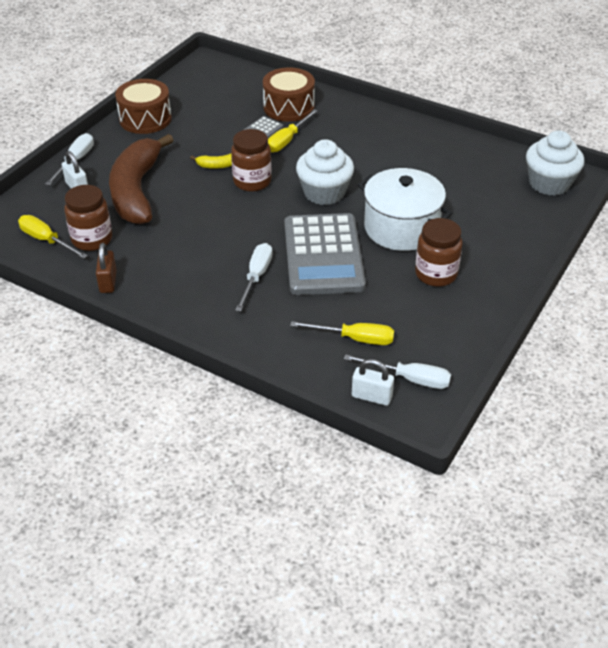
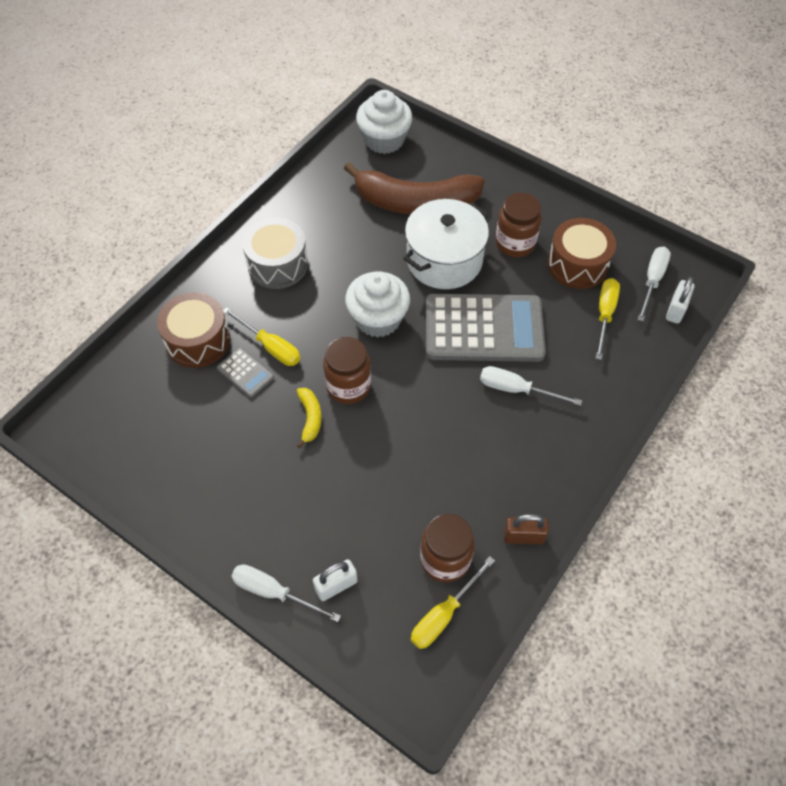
camera: 85 degrees left, 15 degrees up
brown banana [109,134,174,224] -> brown banana moved to [344,162,485,215]
brown drum [115,79,172,134] -> brown drum moved to [547,218,616,289]
none -> grey drum [242,218,308,289]

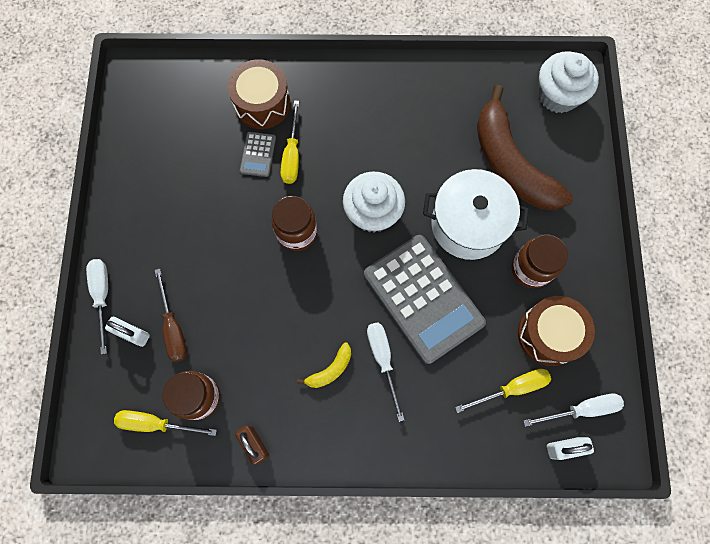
camera: 55 degrees right, 15 degrees up
grey drum [242,218,308,289] -> none
yellow banana [297,388,322,448] -> yellow banana moved to [297,342,351,388]
none -> brown screwdriver [155,269,187,362]

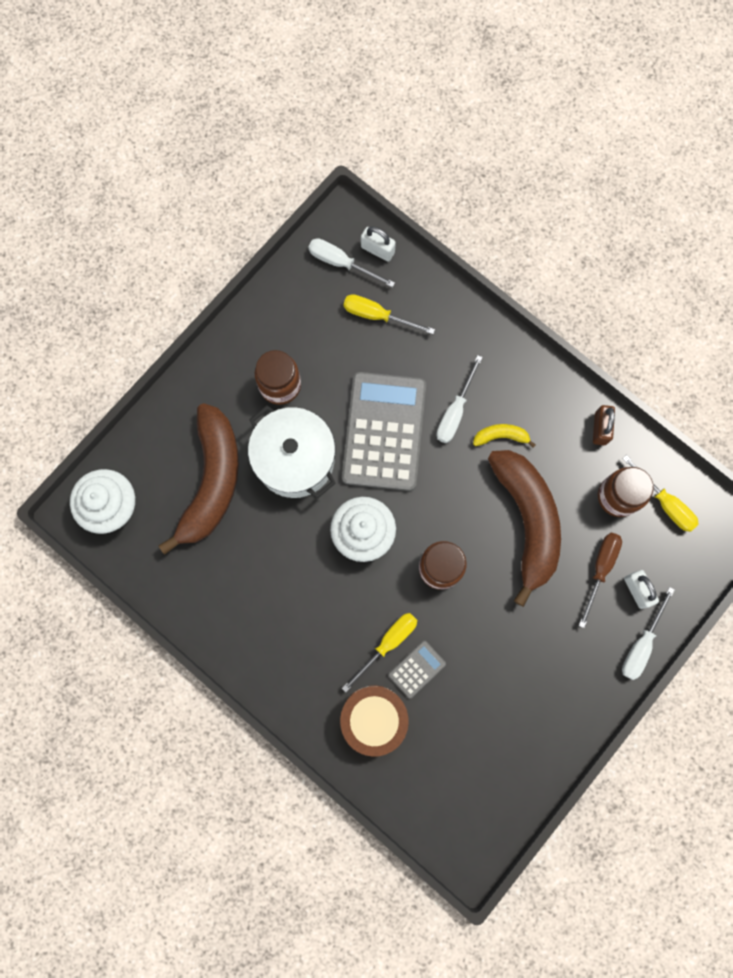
camera: 140 degrees left, 5 degrees up
brown drum [518,296,595,366] -> none
none -> brown banana [488,450,561,607]

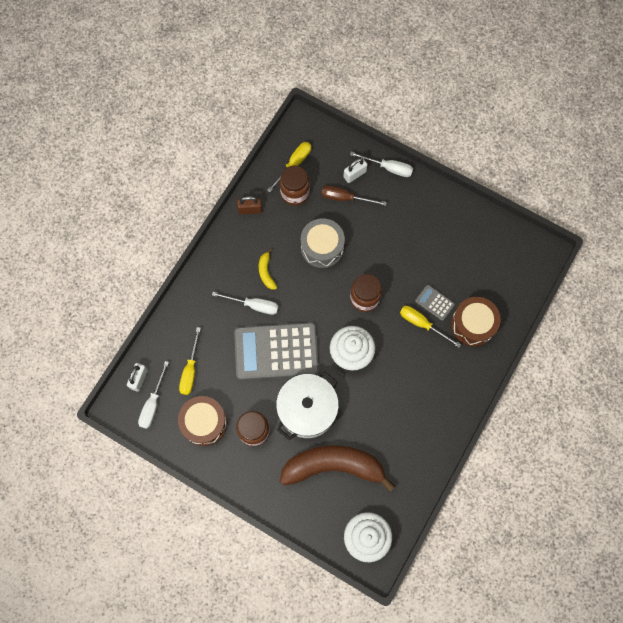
camera: 100 degrees left, 5 degrees down
brown banana [488,450,561,607] -> grey drum [301,218,345,268]
none -> brown drum [178,396,227,446]

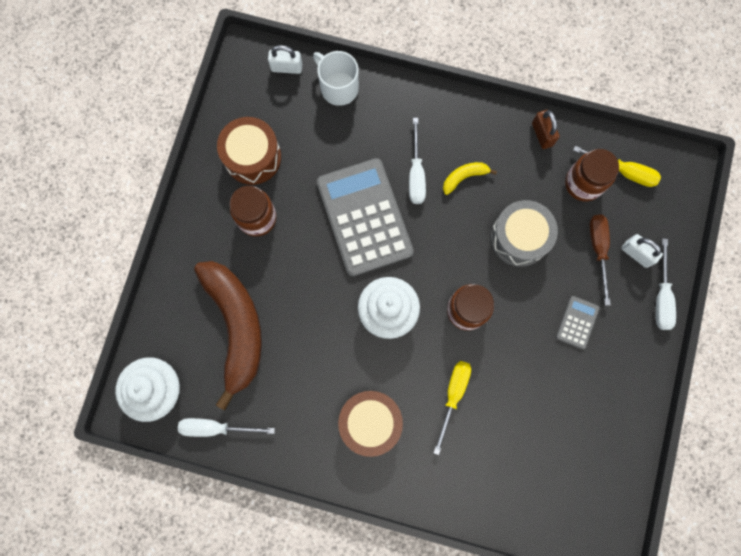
camera: 75 degrees right, 5 degrees up
white screwdriver [138,361,169,429] -> white screwdriver moved to [178,418,275,437]
yellow screwdriver [179,327,201,395] -> none
white pot [276,372,339,441] -> none
grey calculator [415,285,455,321] -> grey calculator moved to [556,296,600,349]
brown drum [451,297,501,346] -> brown drum moved to [338,391,403,457]
none -> white mug [313,51,359,106]

